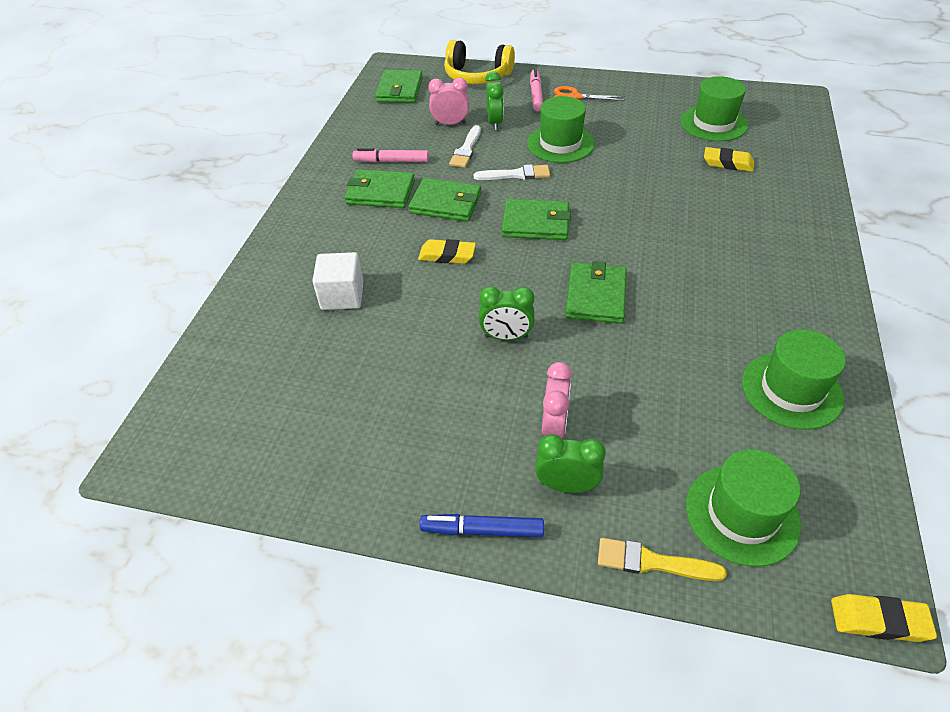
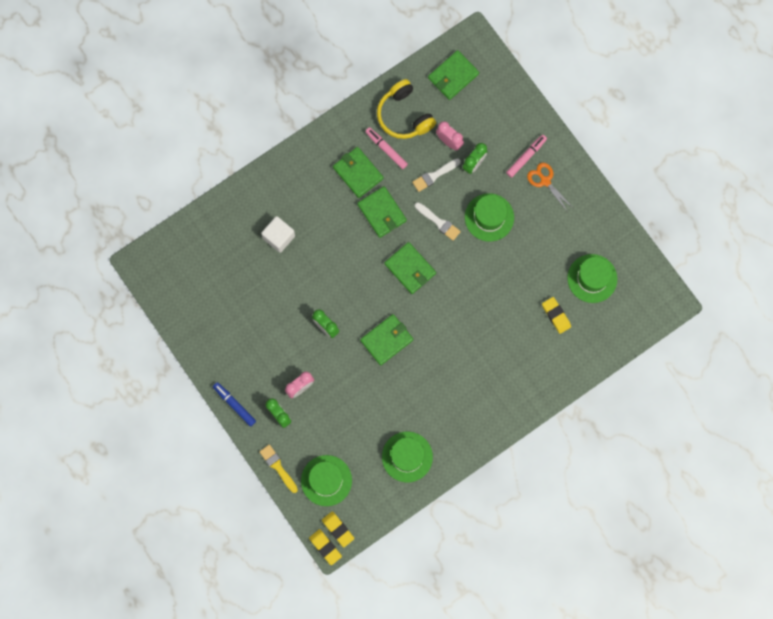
camera: 40 degrees right, 30 degrees up
yellow eraser [418,239,476,264] -> yellow eraser moved to [322,511,354,547]
yellow headphones [444,40,515,84] -> yellow headphones moved to [377,79,436,139]

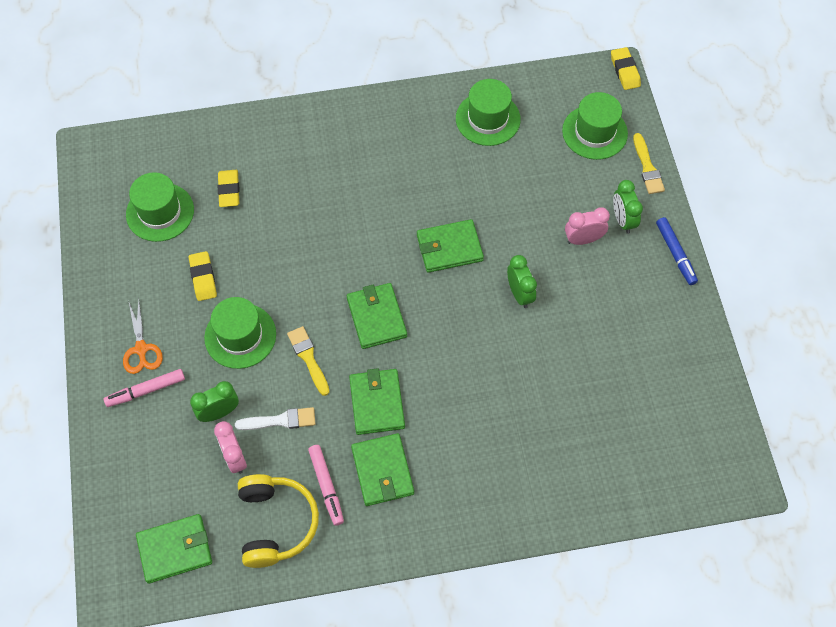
camera: 155 degrees left, 15 degrees down
white cube [261,216,295,253] -> none
yellow eraser [322,511,354,547] -> yellow eraser moved to [189,251,217,301]
white brush [415,202,461,241] -> yellow brush [287,326,330,396]

